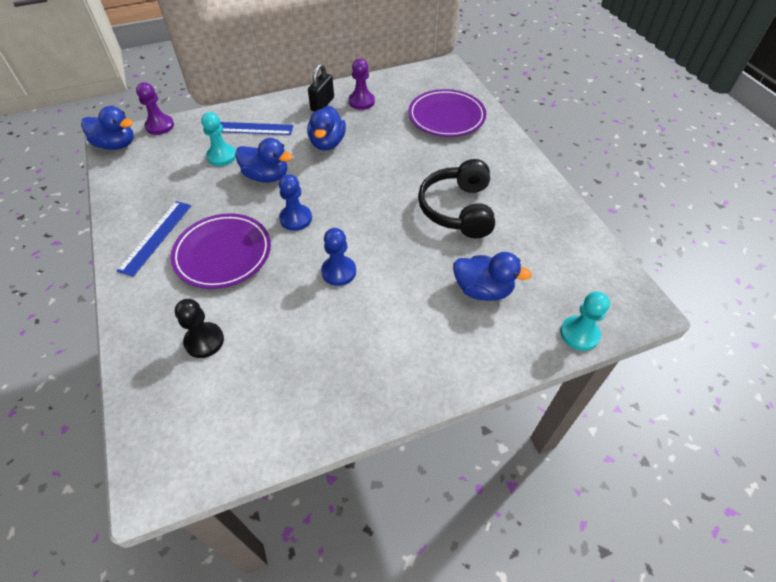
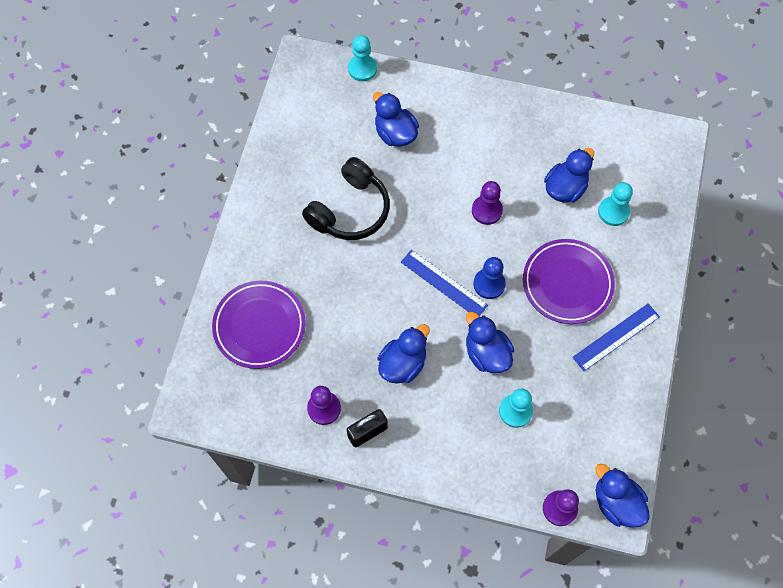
camera: 145 degrees left, 15 degrees up
black pawn [175,299,224,358] -> turquoise pawn [598,182,633,226]
blue ruler [220,122,294,135] -> blue ruler moved to [401,250,488,316]
blue pawn [321,228,356,286] -> purple pawn [472,181,503,225]
none -> blue duck [544,148,594,203]

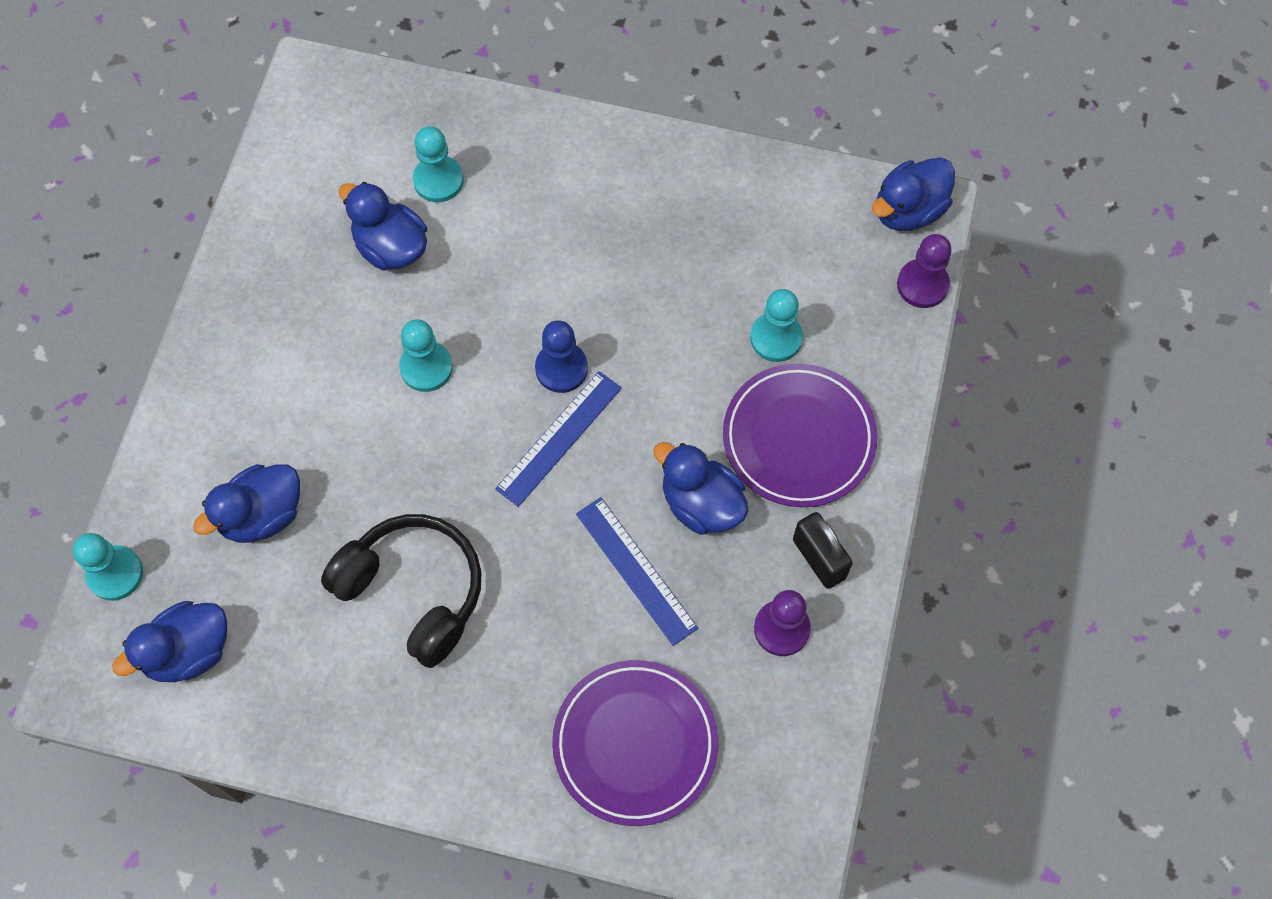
camera: 90 degrees left, 0 degrees up
blue duck [466,312,514,373] -> blue duck moved to [112,601,227,682]
purple pawn [472,181,503,225] -> turquoise pawn [399,319,453,392]
purple plate [523,239,615,324] -> purple plate moved to [723,363,877,507]
blue ruler [572,303,660,371] -> blue ruler moved to [576,497,698,646]

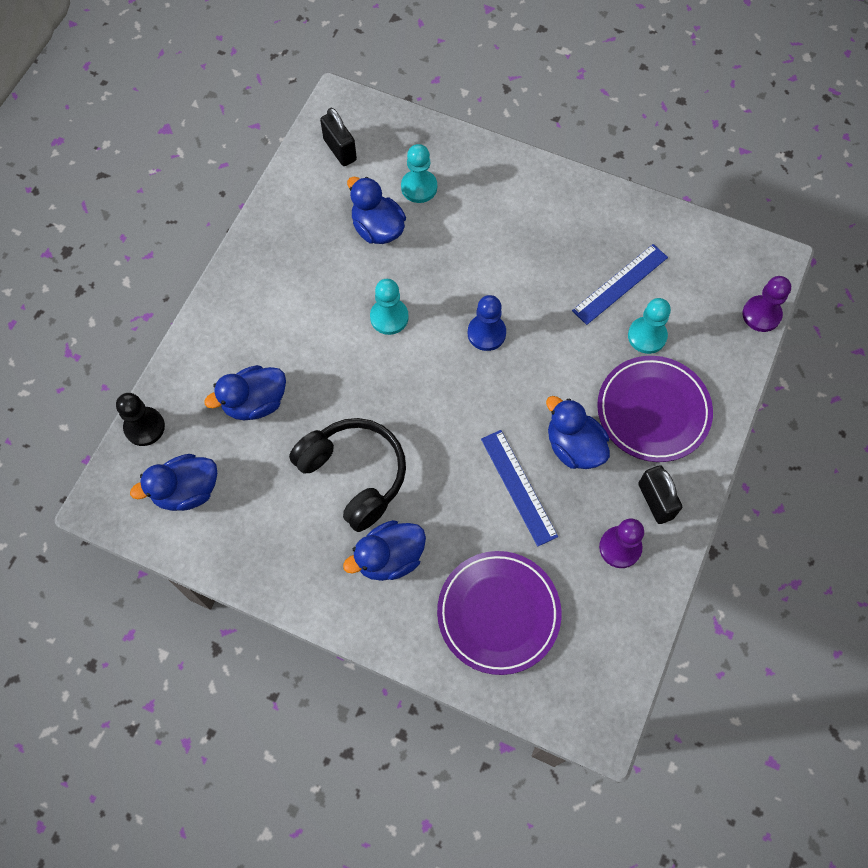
camera: 10 degrees right, 0 degrees up
turquoise pawn [73,533,143,601] -> black pawn [116,393,165,446]
blue ruler [495,371,622,507] -> blue ruler moved to [572,244,668,325]
blue duck [872,157,955,231] -> blue duck moved to [343,520,426,581]
none -> black padlock [320,108,357,166]

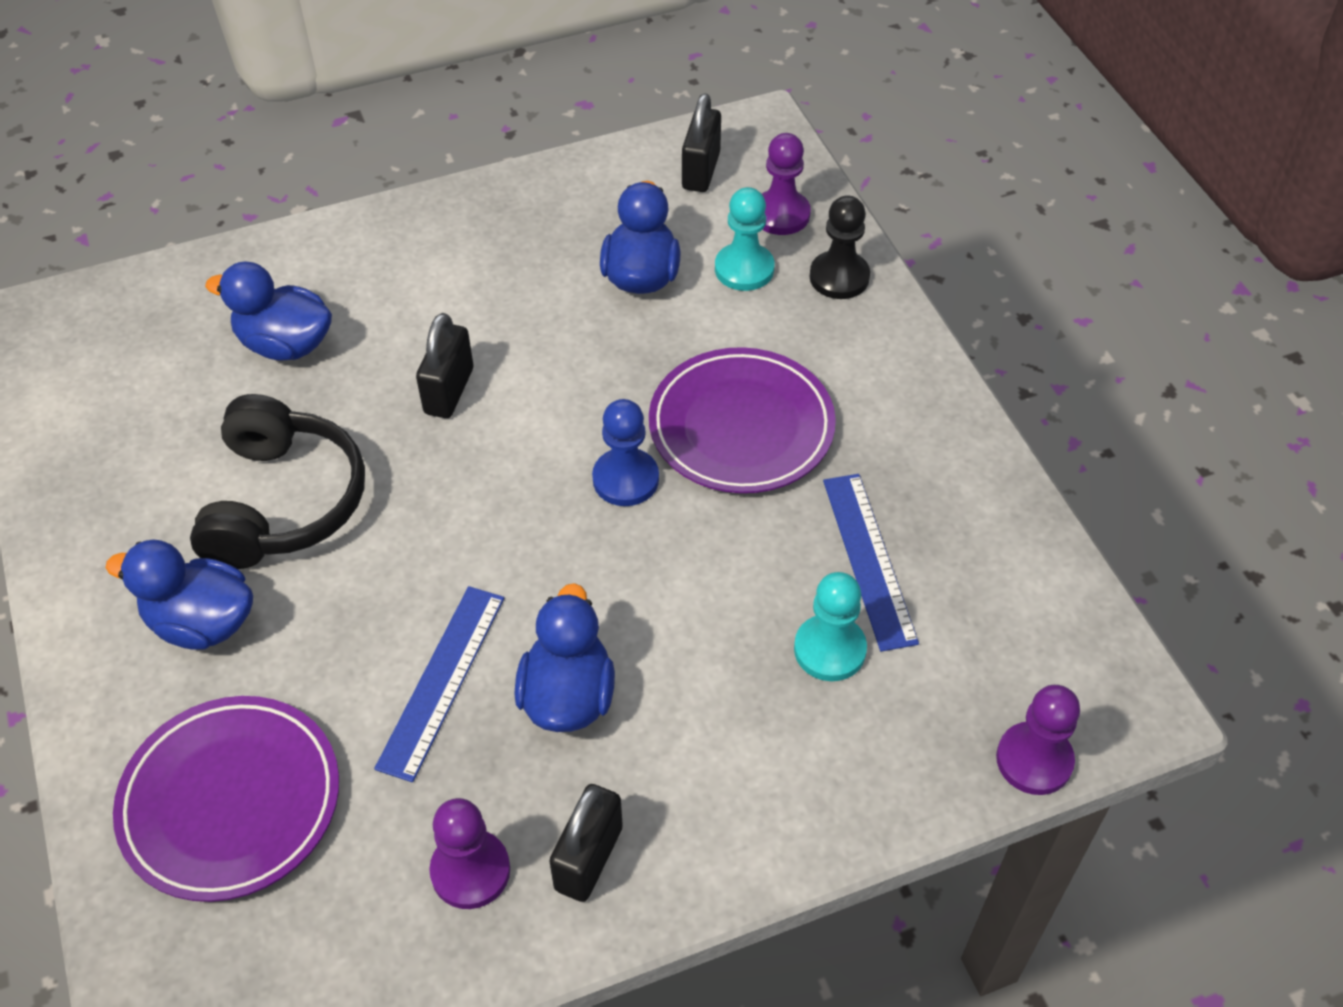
camera: 45 degrees right, 15 degrees down
black pawn [116,393,165,446] -> black pawn moved to [810,195,870,299]
blue duck [130,454,217,511] -> none
turquoise pawn [370,279,409,335] -> none
blue ruler [572,244,668,325] -> blue ruler turned 75 degrees clockwise [823,474,919,652]
purple plate [597,356,713,462] -> purple plate moved to [649,347,836,493]
none -> black padlock [416,313,473,418]
none -> purple pawn [762,133,811,235]

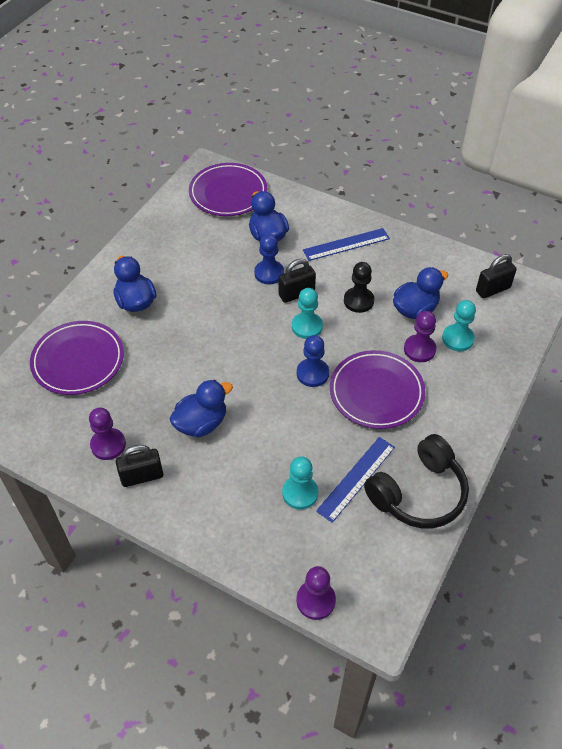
camera: 50 degrees right, 0 degrees up
black headphones [190,394,365,569] -> black headphones moved to [364,434,469,528]
blue ruler [374,586,504,782] -> blue ruler moved to [303,228,390,261]
purple pawn [762,133,811,235] -> purple pawn moved to [404,311,436,362]
black pawn [810,195,870,299] -> black pawn moved to [344,262,374,313]
none -> purple plate [189,163,267,216]
none -> blue pawn [254,234,284,285]
none -> turquoise pawn [292,288,323,339]

